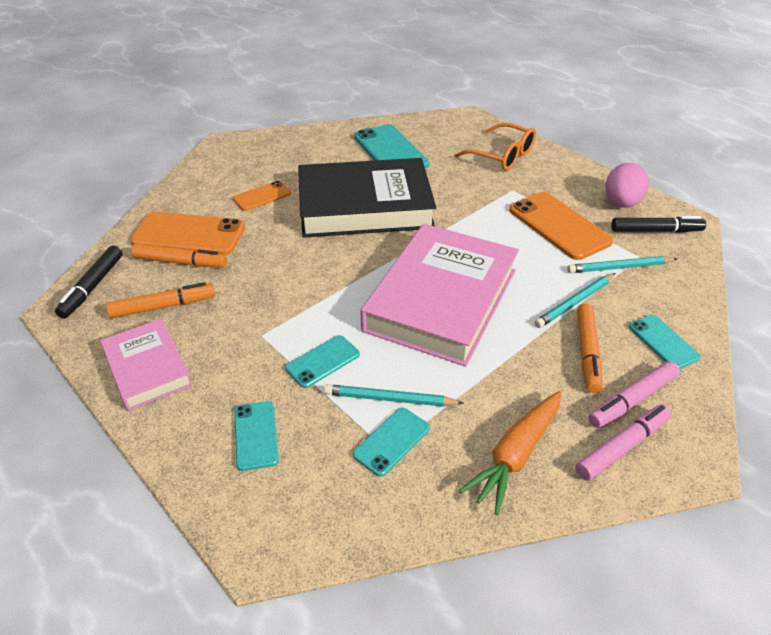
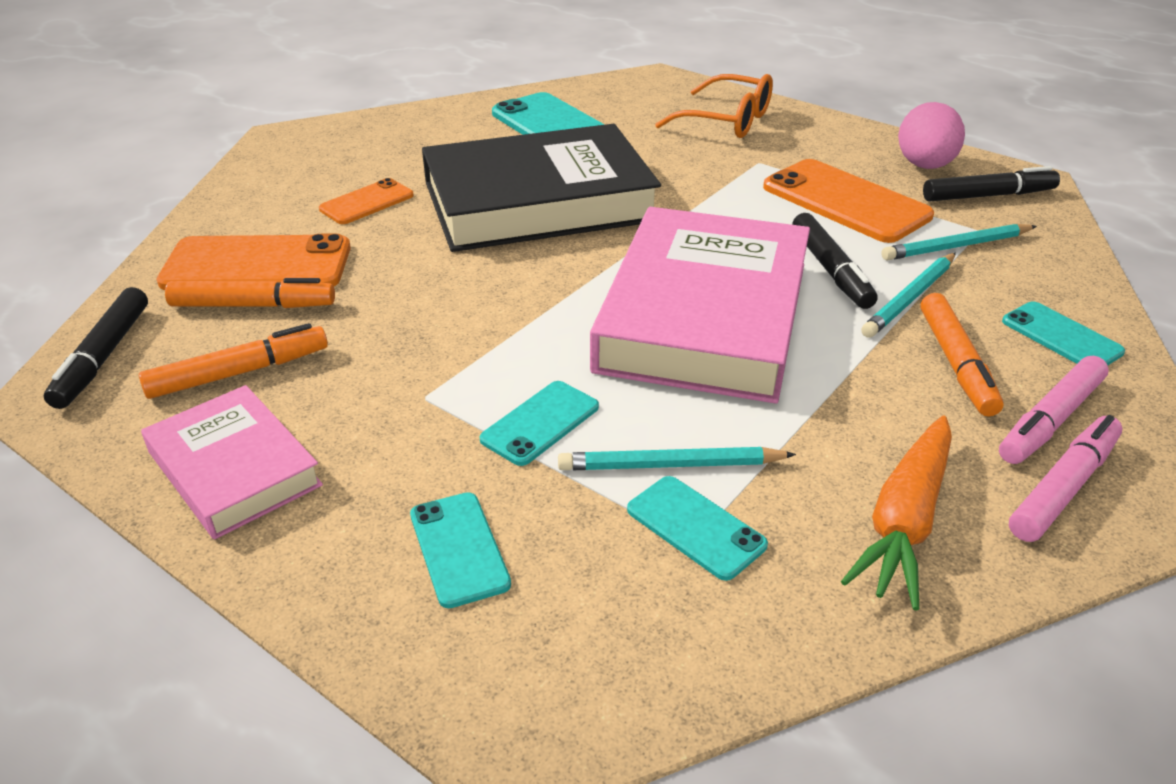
camera: 10 degrees left, 5 degrees down
turquoise phone [353,408,430,477] -> turquoise phone turned 75 degrees counterclockwise [627,476,768,581]
none -> black marker [792,213,878,309]

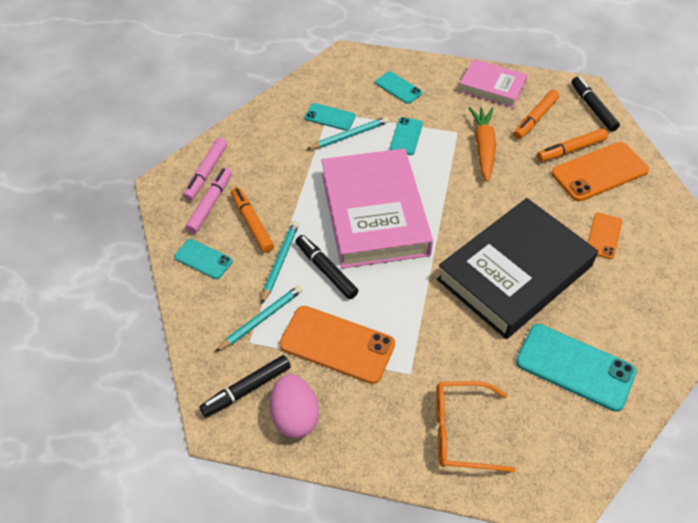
camera: 155 degrees right, 15 degrees up
orange carrot [841,415,952,610] -> orange carrot moved to [469,107,496,182]

